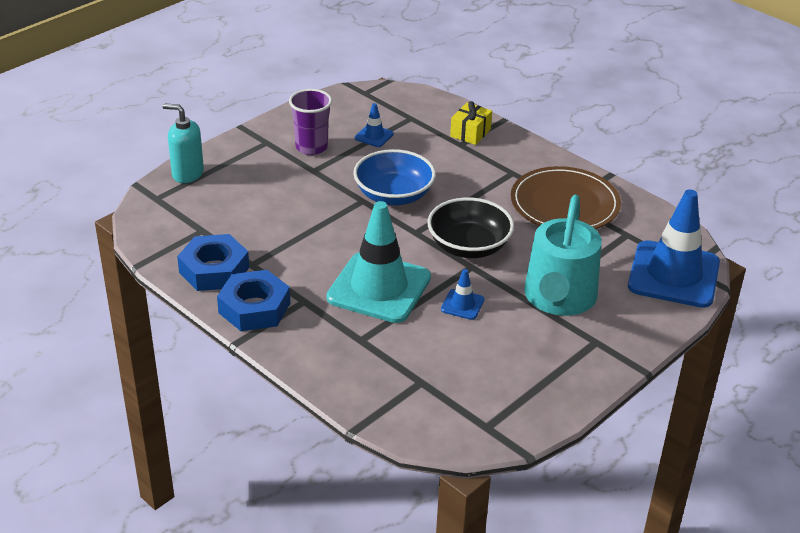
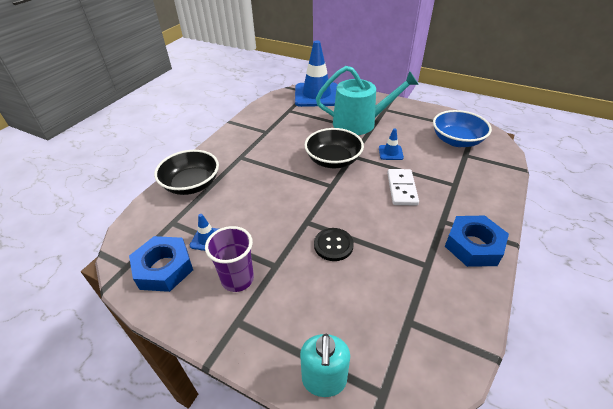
camera: 105 degrees left, 5 degrees up
blue nut [177,234,249,291] -> blue nut moved to [129,236,193,292]
turquoise traffic cone [326,201,431,323] -> white domino [387,169,419,205]
blue bowl [353,149,436,205] -> blue bowl moved to [433,110,492,147]
yellow gift [450,101,492,145] -> black bowl [154,150,219,195]
brown plate [511,166,621,229] -> none
none -> black button [314,228,354,261]

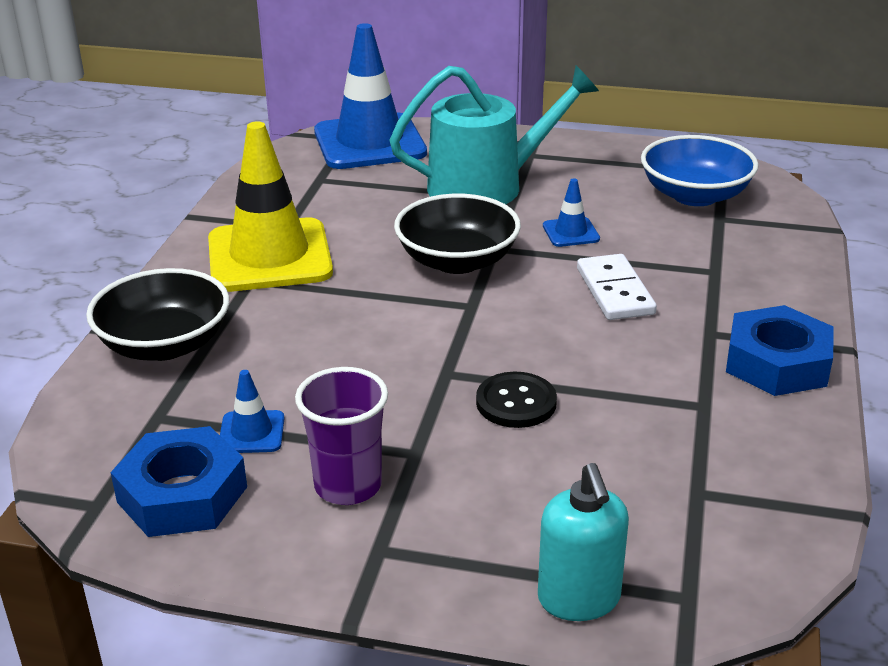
camera: 15 degrees left, 10 degrees down
none -> yellow traffic cone [208,121,333,292]

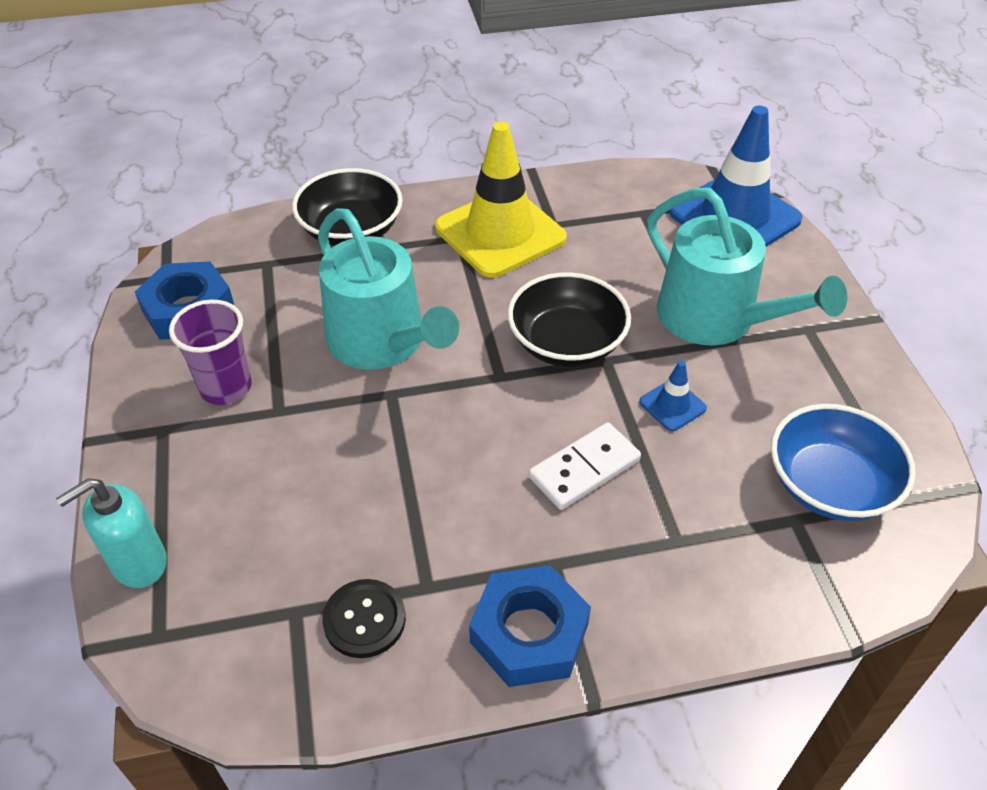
camera: 65 degrees right, 15 degrees up
blue traffic cone [220,370,284,453] -> none
black button [476,372,557,428] -> black button moved to [322,579,406,658]
none -> turquoise watering can [318,208,459,370]

